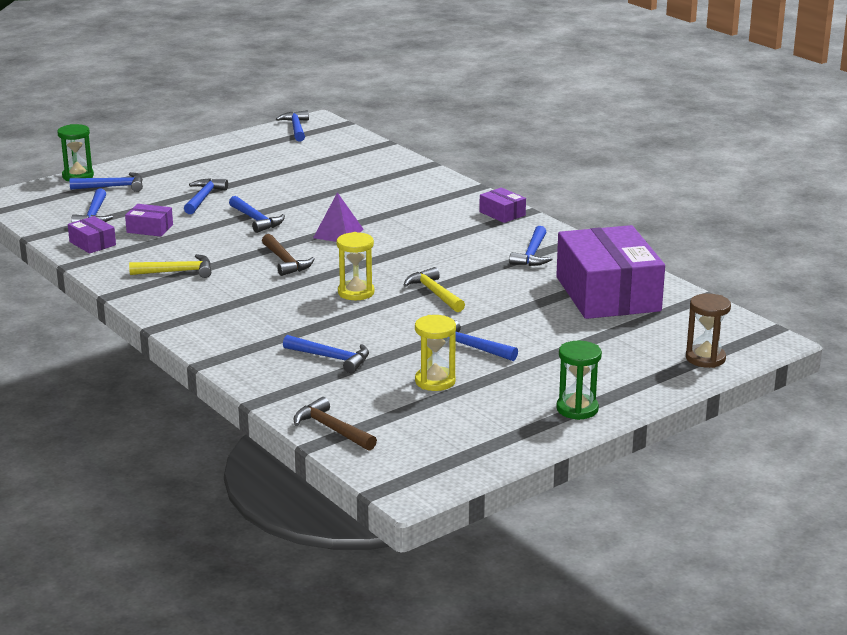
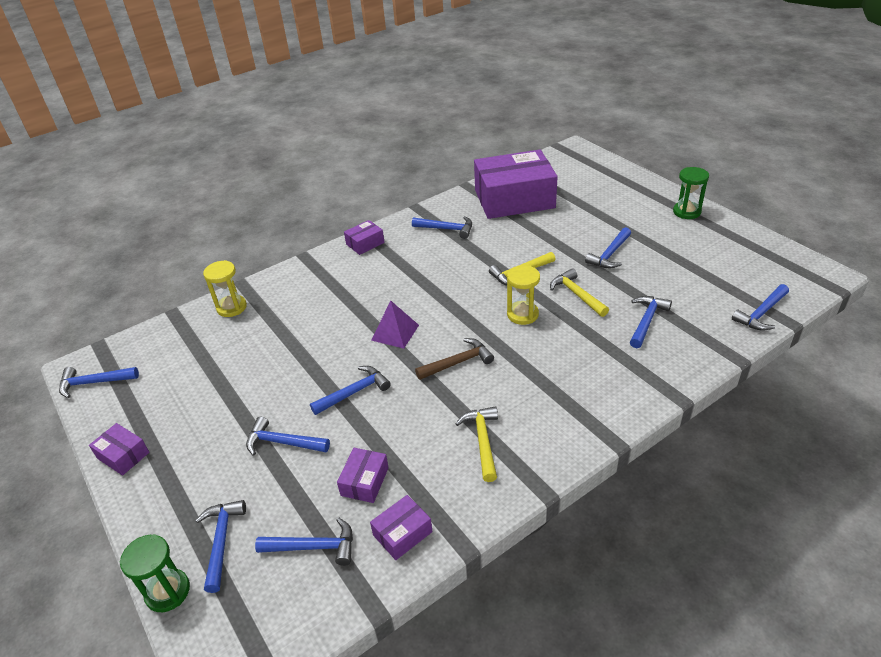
camera: 85 degrees left, 15 degrees up
brown hammer [293,397,377,451] -> blue hammer [732,284,789,331]
yellow hourglass [415,315,456,391] -> yellow hourglass moved to [203,260,247,317]
brown hourglass [686,293,731,368] -> none
none -> purple box [89,423,149,476]
none -> yellow hammer [550,268,609,317]

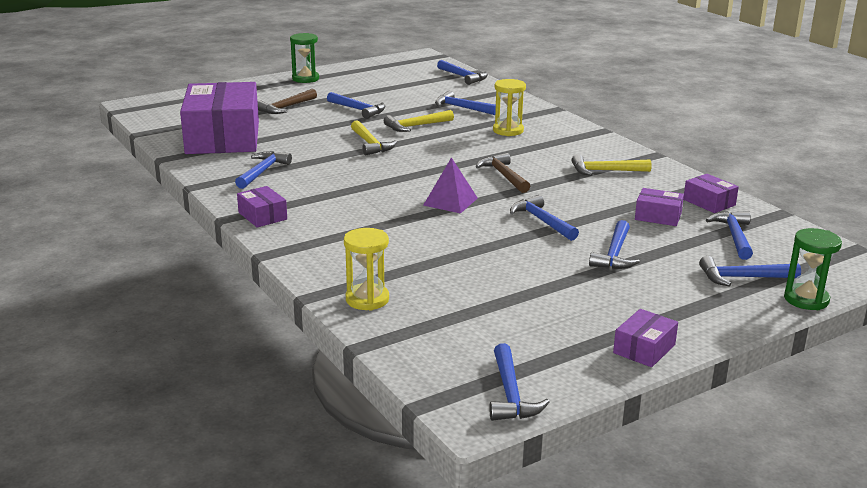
camera: 90 degrees left, 15 degrees down
yellow hourglass [507,265,540,325] -> yellow hourglass moved to [493,79,526,136]
none -> brown hammer [258,89,317,114]

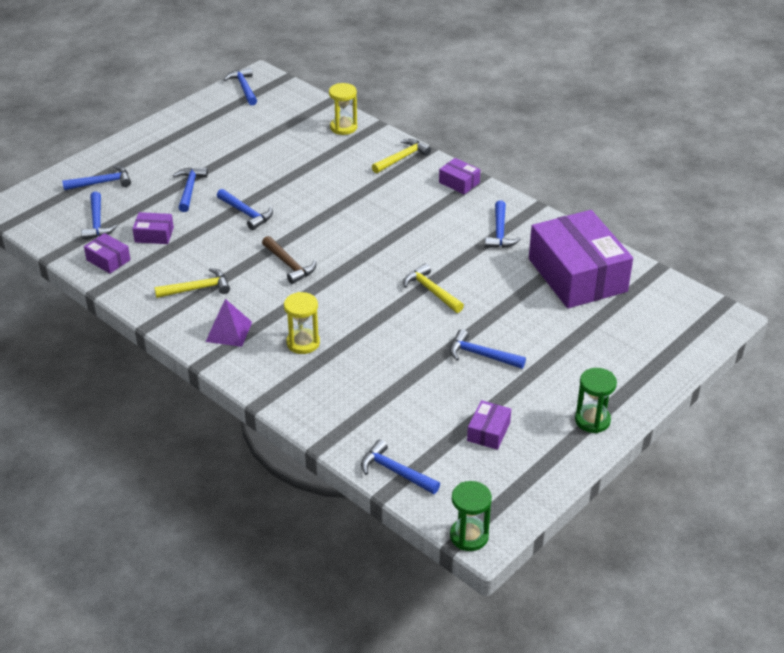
camera: 165 degrees right, 15 degrees up
brown hammer [258,89,317,114] -> none
yellow hammer [384,110,454,132] -> yellow hammer moved to [372,139,431,173]
purple pyramid [423,157,478,214] -> purple pyramid moved to [206,299,252,347]
blue hammer [435,91,496,115] -> none
purple box [613,309,678,367] -> purple box moved to [467,400,511,450]
green hourglass [784,228,842,310] -> green hourglass moved to [450,481,492,551]

